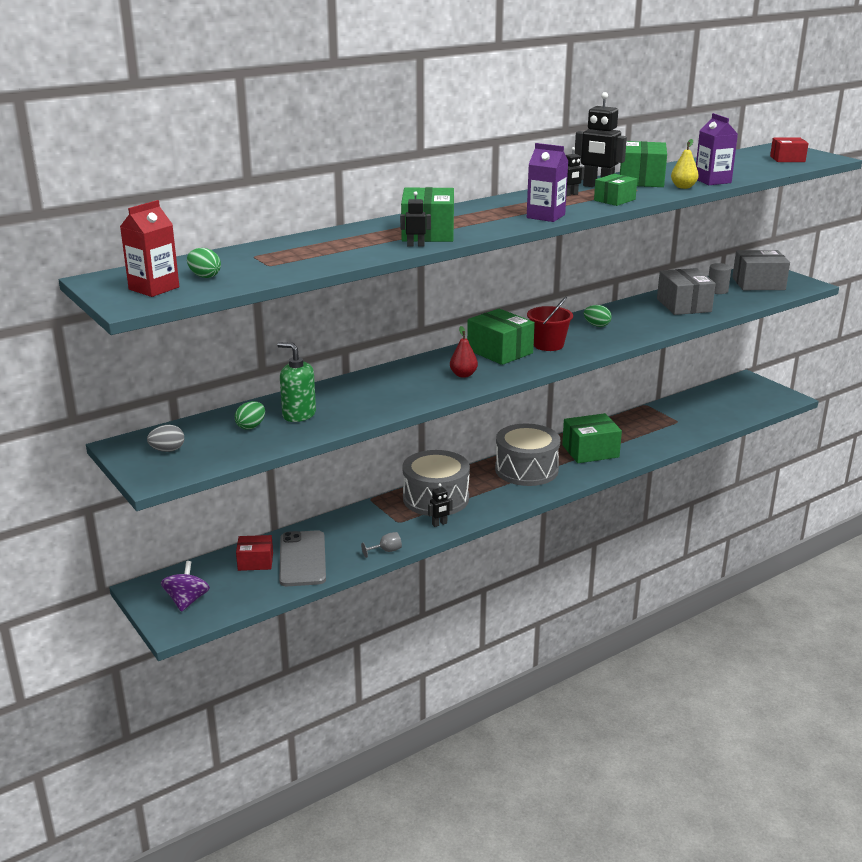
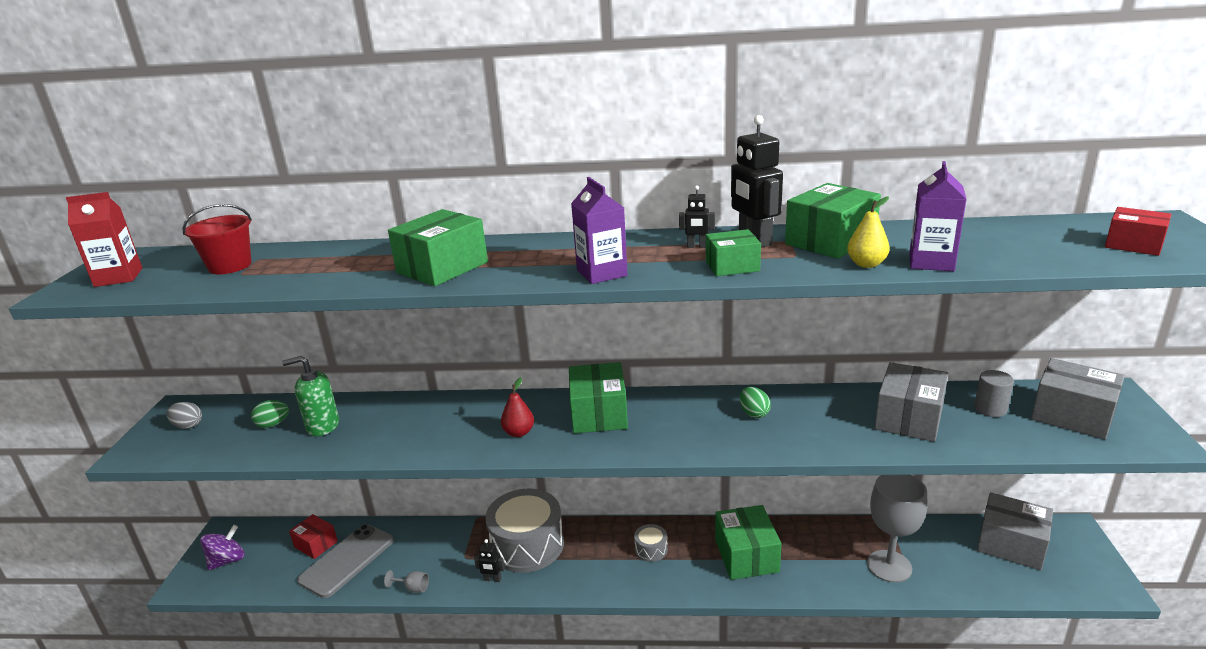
camera: 40 degrees right, 0 degrees up
green egg [187,248,221,278] -> none
green soap dispenser [277,342,316,422] -> green soap dispenser turned 75 degrees counterclockwise [282,356,339,436]
black robot [400,191,431,247] -> none
grey drum [495,424,560,486] -> grey drum [634,524,668,562], size x0.44
red bucket [527,296,573,351] -> red bucket moved to [182,204,252,274]
green box [562,413,622,463] -> green box turned 60 degrees clockwise [715,505,782,580]
none -> grey goblet [867,475,928,583]
none -> grey box [977,492,1053,570]

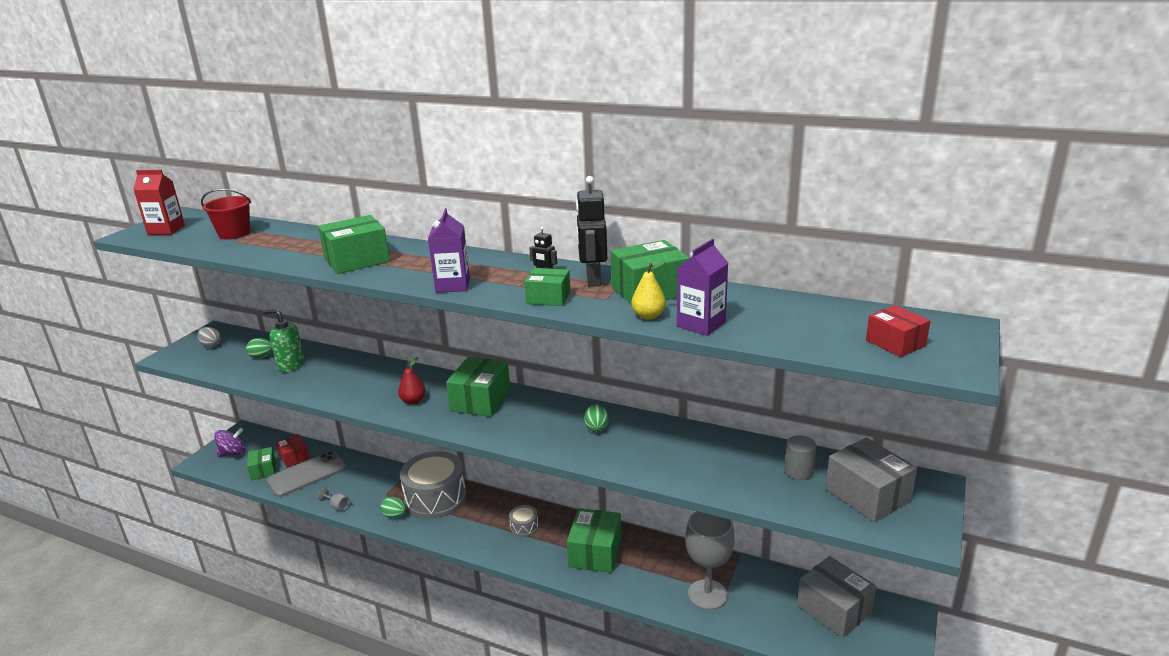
camera: 20 degrees right, 0 degrees up
black robot [474,539,505,582] -> green egg [380,497,406,518]
grey box [875,362,948,442] -> none
none -> green box [247,447,276,480]

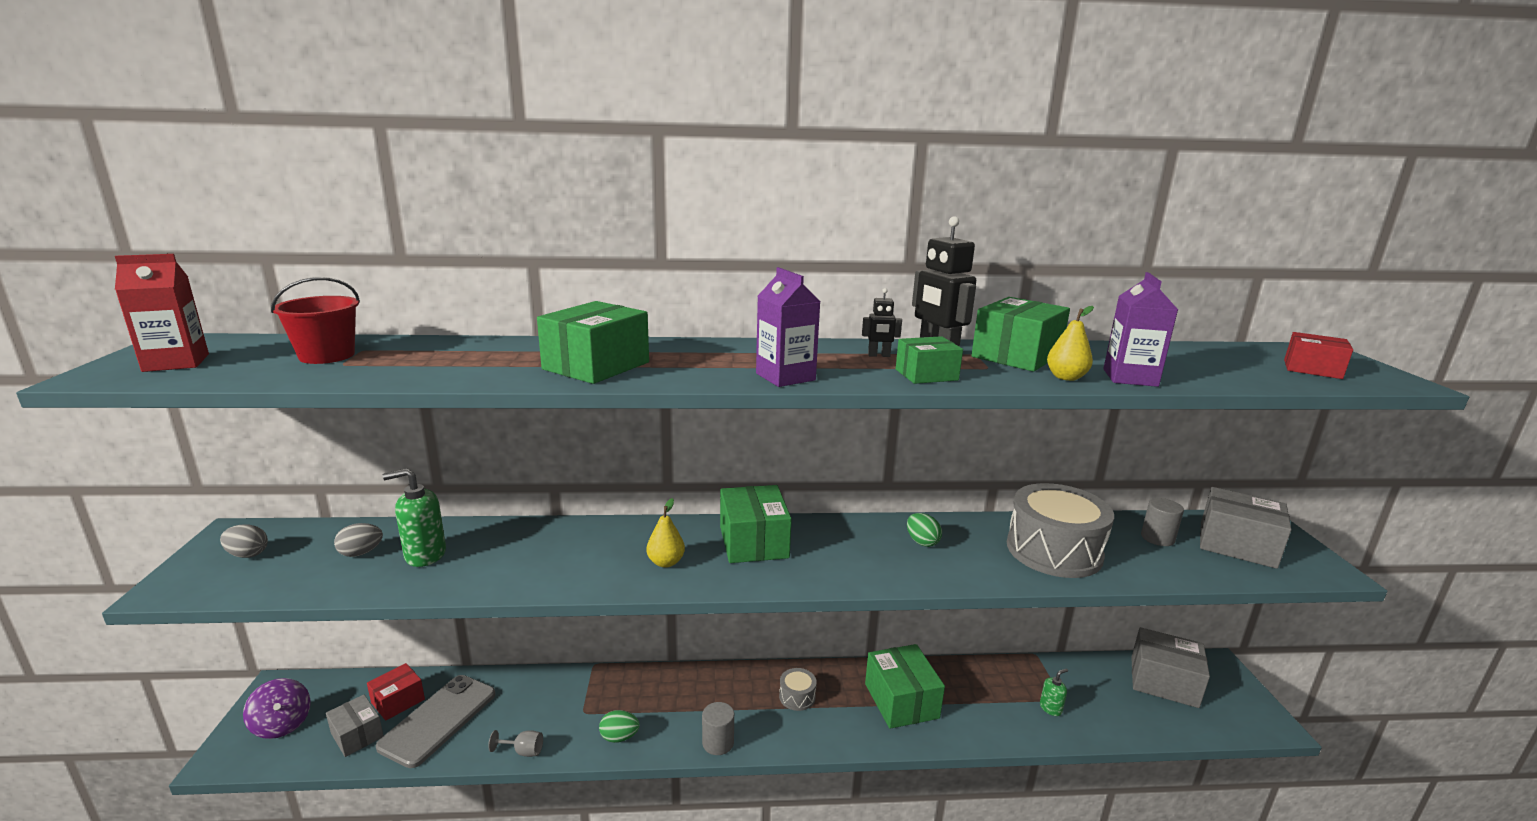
camera: 30 degrees left, 5 degrees down
purple spinning top [214,428,246,457] -> purple spinning top turned 105 degrees clockwise [243,678,311,739]
green egg [246,338,273,358] -> grey egg [334,523,383,557]
green box [247,447,276,480] -> grey box [326,695,384,757]
red box [276,434,309,468] -> red box turned 75 degrees counterclockwise [367,663,425,721]
red pear [398,357,426,405] -> yellow pear [647,498,685,568]
grey drum [400,451,466,518] -> grey drum moved to [1007,483,1114,578]
grey goblet [685,511,734,610] -> green soap dispenser [1040,668,1068,716]
none -> grey cylinder [702,702,734,755]

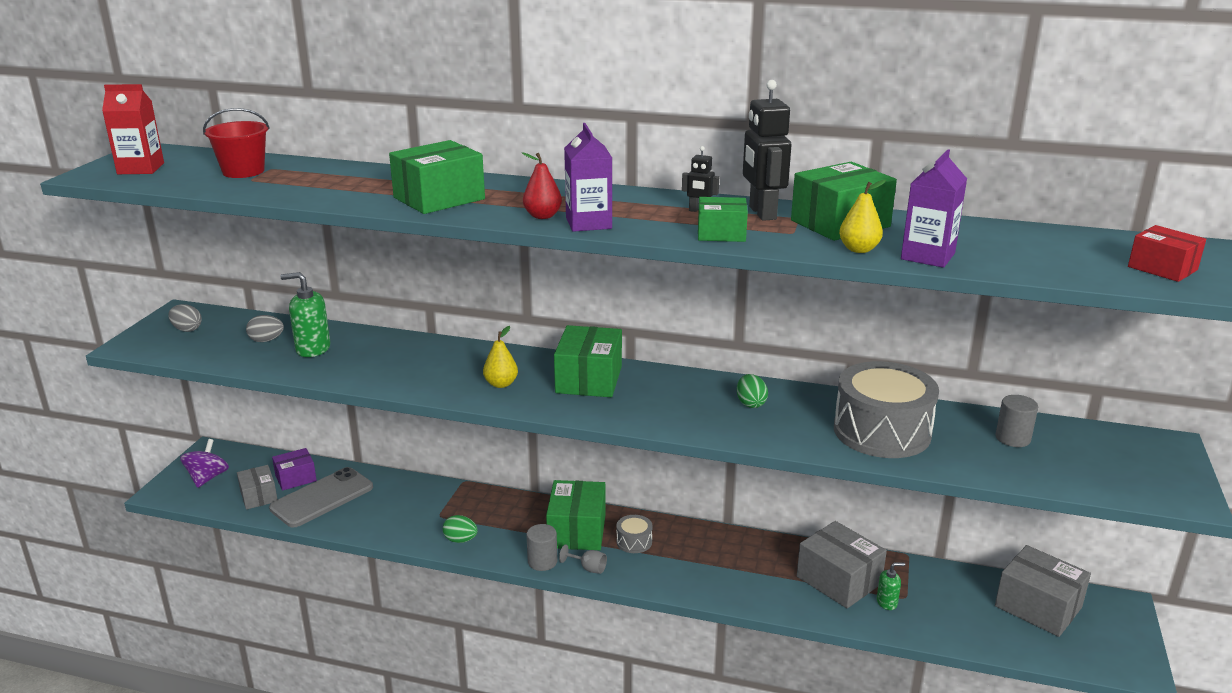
camera: 20 degrees right, 5 degrees up
purple spinning top [243,678,311,739] -> purple spinning top turned 150 degrees counterclockwise [180,439,229,488]
red box [367,663,425,721] -> purple box [272,448,317,490]
grey goblet [488,730,543,757] -> grey goblet moved to [559,544,607,574]
green box [865,644,945,729] -> green box moved to [546,480,606,550]
grey box [1200,487,1291,569] -> grey box moved to [797,521,887,608]
none -> red pear [522,152,562,219]

